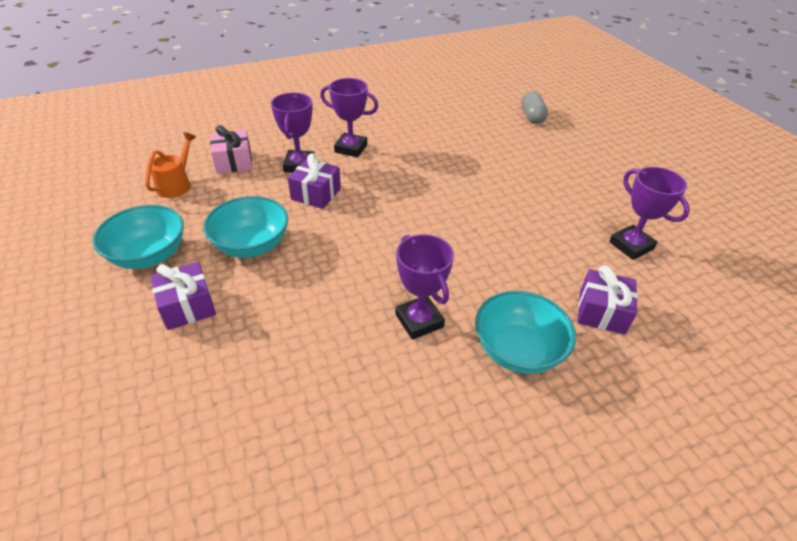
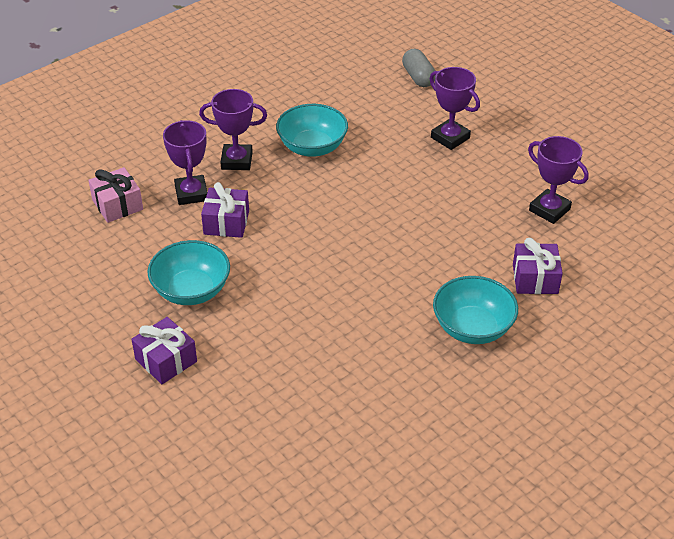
camera: 15 degrees left, 0 degrees up
turquoise bowl [93,205,184,269] -> turquoise bowl moved to [276,104,348,157]
orange watering can [146,132,196,198] -> none
purple trophy [395,234,454,340] -> purple trophy moved to [430,67,480,150]

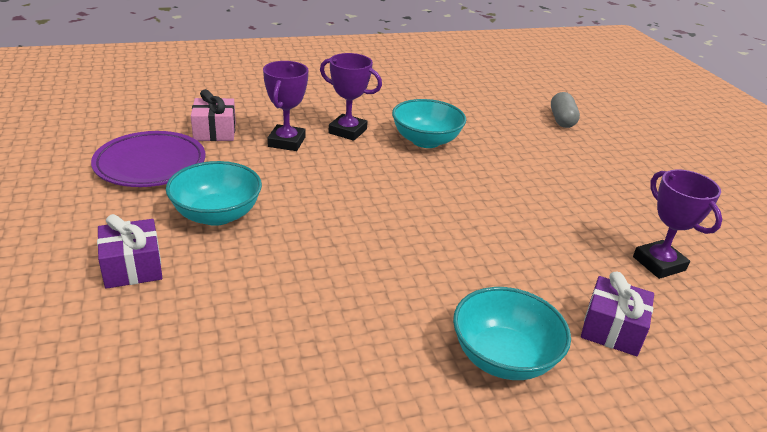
camera: 20 degrees right, 10 degrees down
purple gift [201,182,249,238] -> none
purple trophy [430,67,480,150] -> none
none -> purple plate [91,131,205,187]

